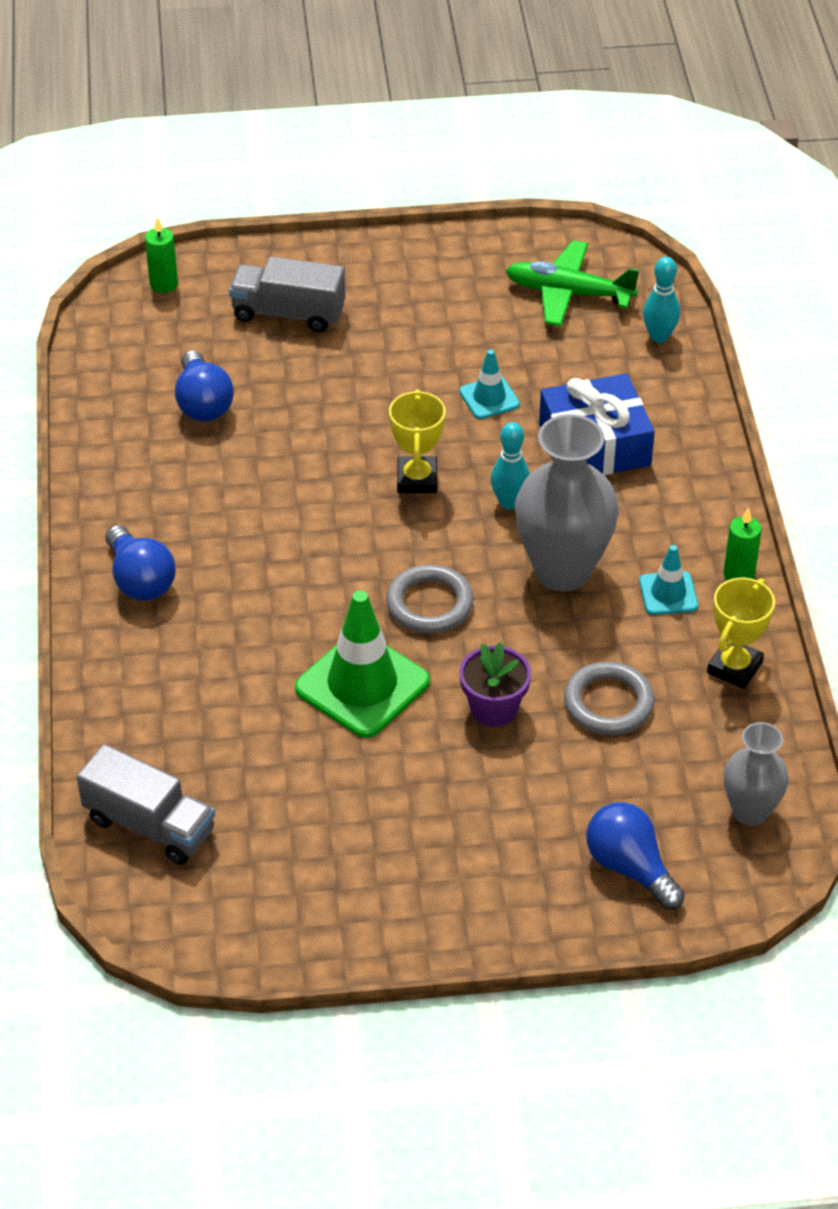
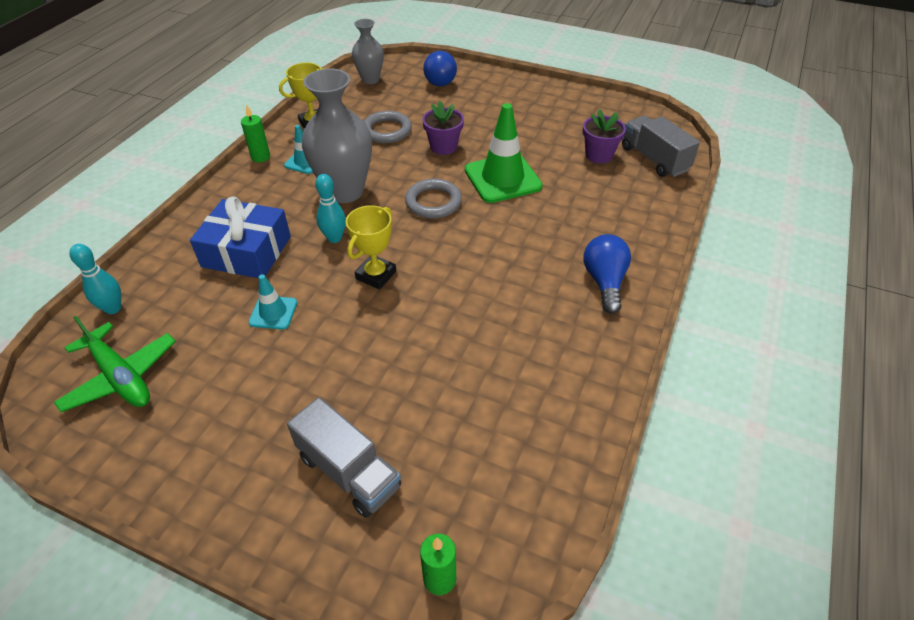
camera: 150 degrees left, 0 degrees up
blue light bulb [175,350,234,422] -> none
none -> purple flower pot [583,109,626,163]

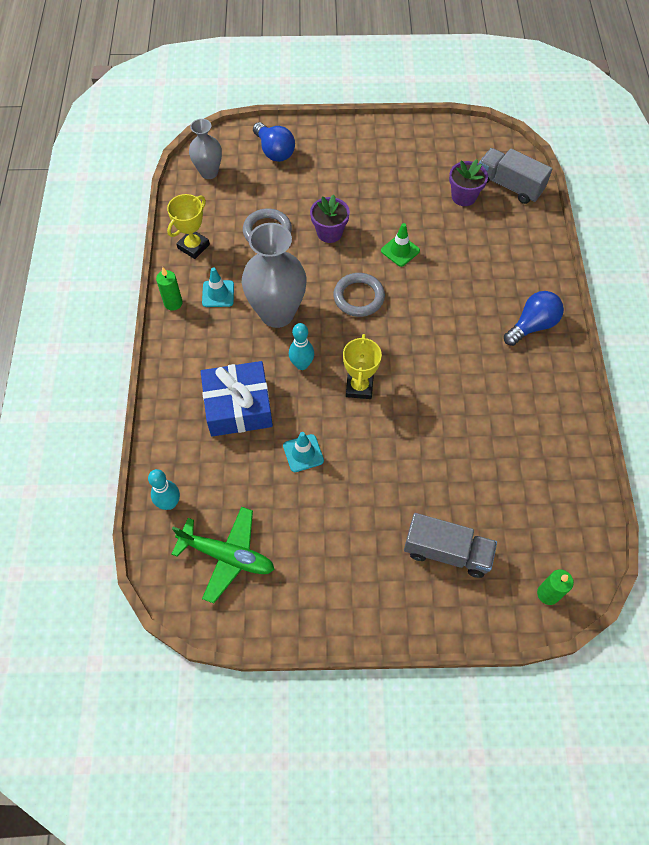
camera: 25 degrees left, 15 degrees up
green traffic cone [465,103,542,203] -> green traffic cone [381,223,420,267], size x0.52
blue light bulb [583,234,631,314] -> blue light bulb turned 75 degrees clockwise [504,291,564,346]

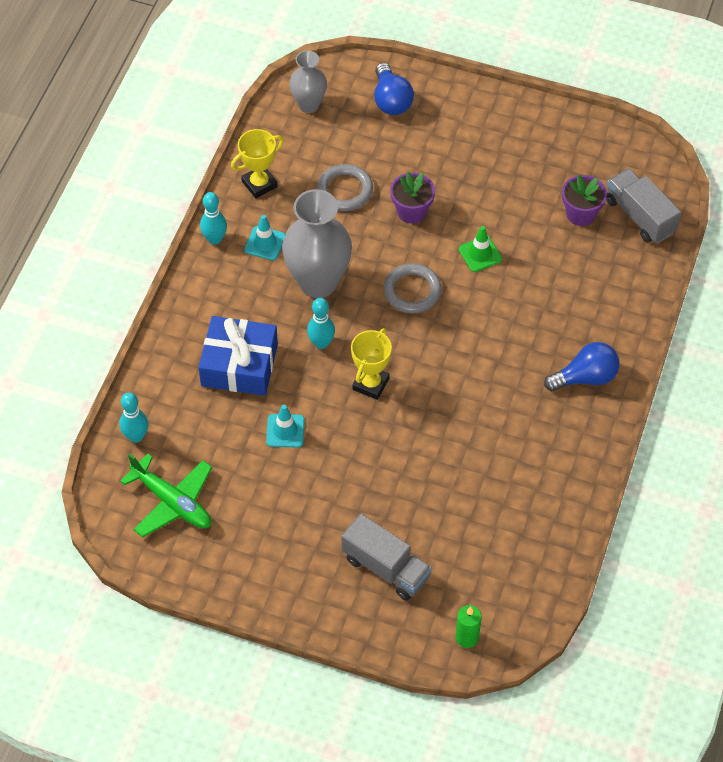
camera: 20 degrees right, 5 degrees down
green candle [156,267,183,311] -> turquoise bowling pin [200,192,227,245]

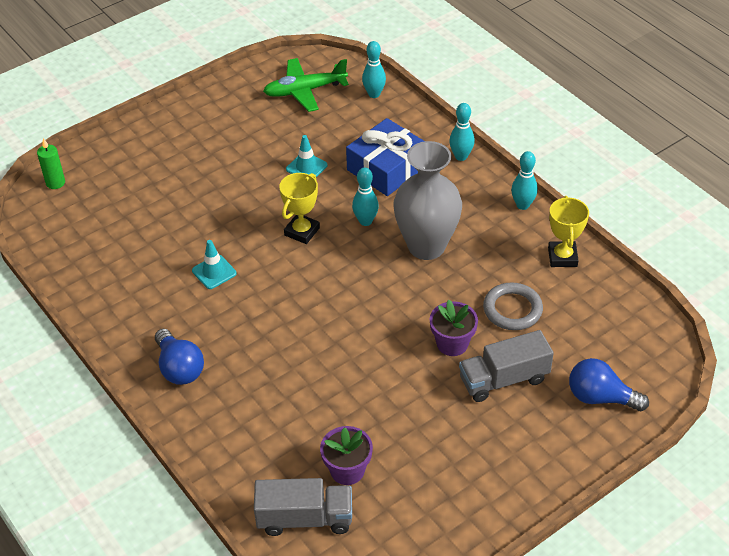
camera: 125 degrees right, 10 degrees down
turquoise traffic cone [244,215,286,260] -> turquoise traffic cone moved to [192,240,237,289]
grey vase [289,50,327,113] -> none
grey truck [341,513,432,601] -> grey truck moved to [459,330,554,402]
yellow trophy [351,328,392,400] -> yellow trophy turned 60 degrees clockwise [279,173,320,244]
grey ring [383,263,442,313] -> none
green traffic cone [459,226,502,272] -> none
blue light bulb [544,342,619,391] -> blue light bulb turned 45 degrees counterclockwise [155,329,204,385]
none -> turquoise bowling pin [449,103,475,161]

